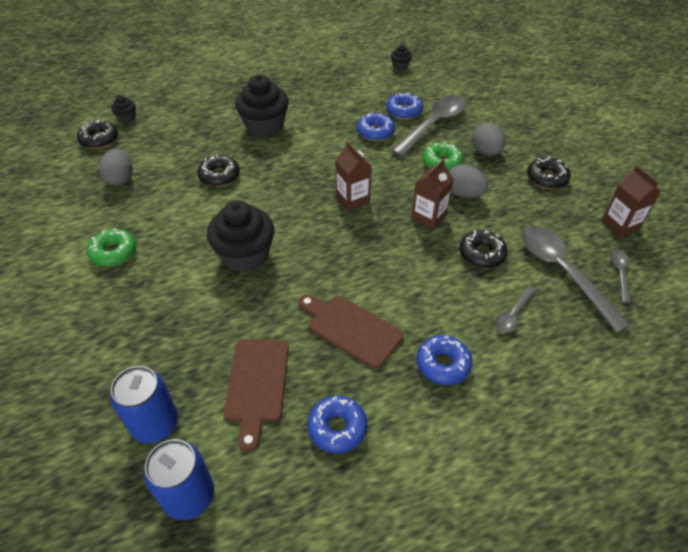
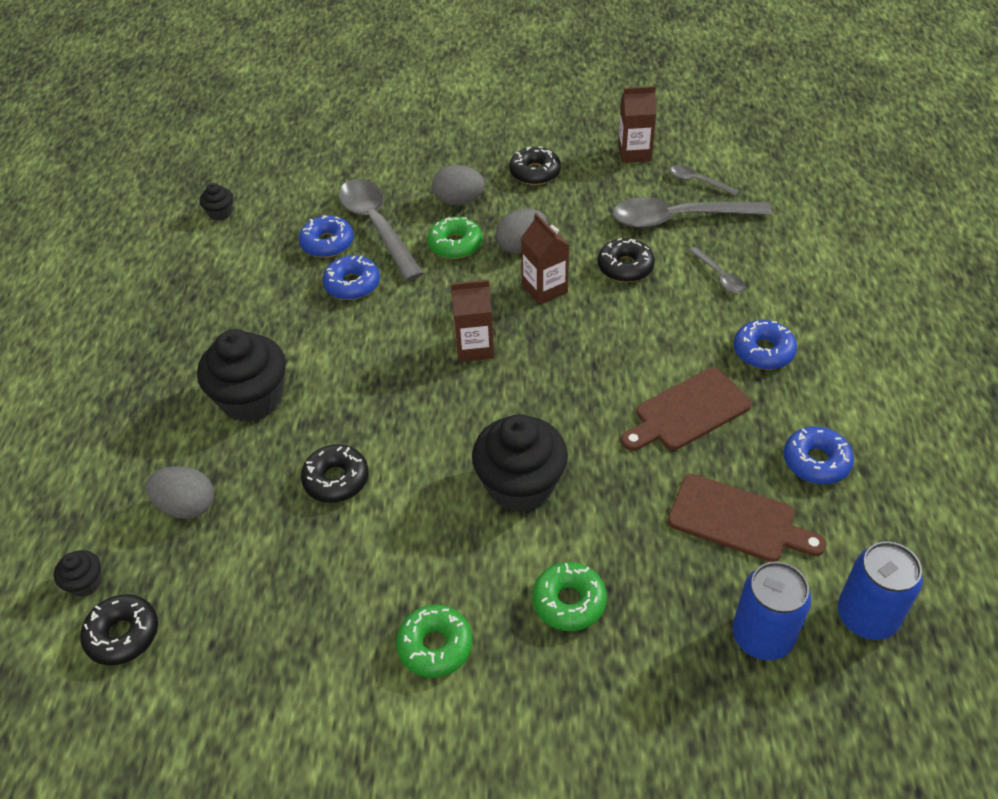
camera: 65 degrees left, 0 degrees up
grey egg [99,149,133,186] -> grey egg moved to [146,466,214,519]
none -> green donut [532,562,607,631]

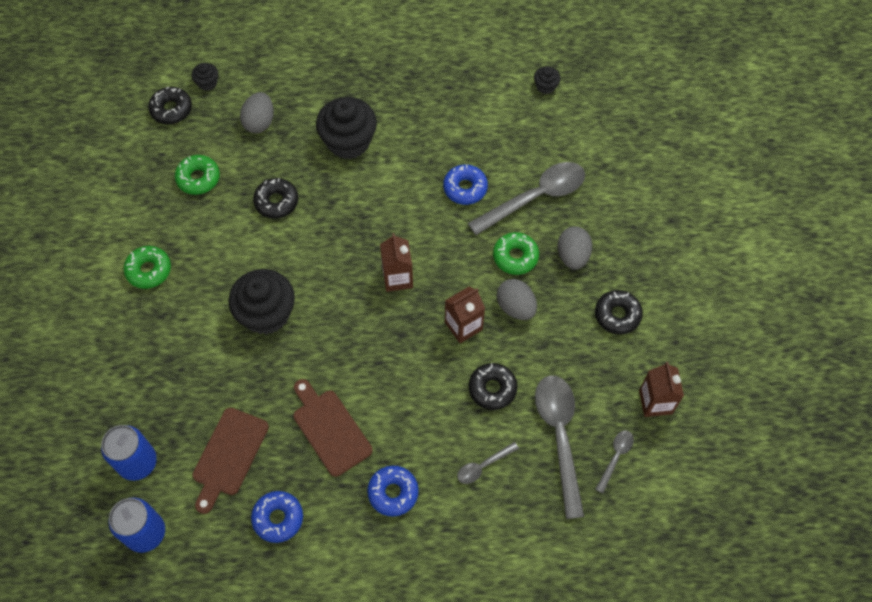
camera: 85 degrees right, 15 degrees up
blue donut [299,216,354,258] -> none
green donut [532,562,607,631] -> green donut moved to [175,155,220,195]

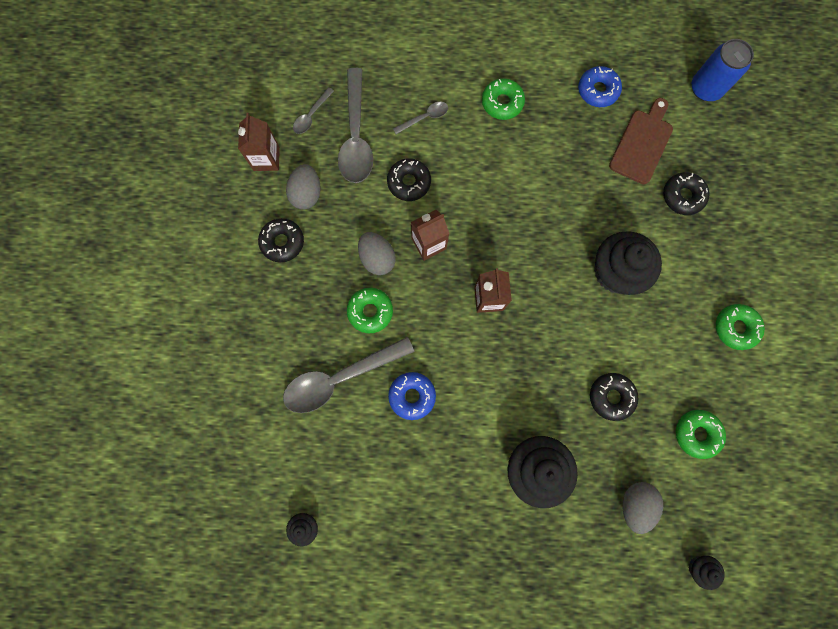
camera: 175 degrees left, 15 degrees up
blue can [101,425,157,481] -> none
black donut [148,87,192,124] -> black donut moved to [663,172,710,215]
brown cutting board [293,379,372,477] -> none
blue donut [367,466,419,516] -> green donut [482,78,525,120]
grey egg [558,226,592,269] -> grey egg moved to [286,164,321,210]

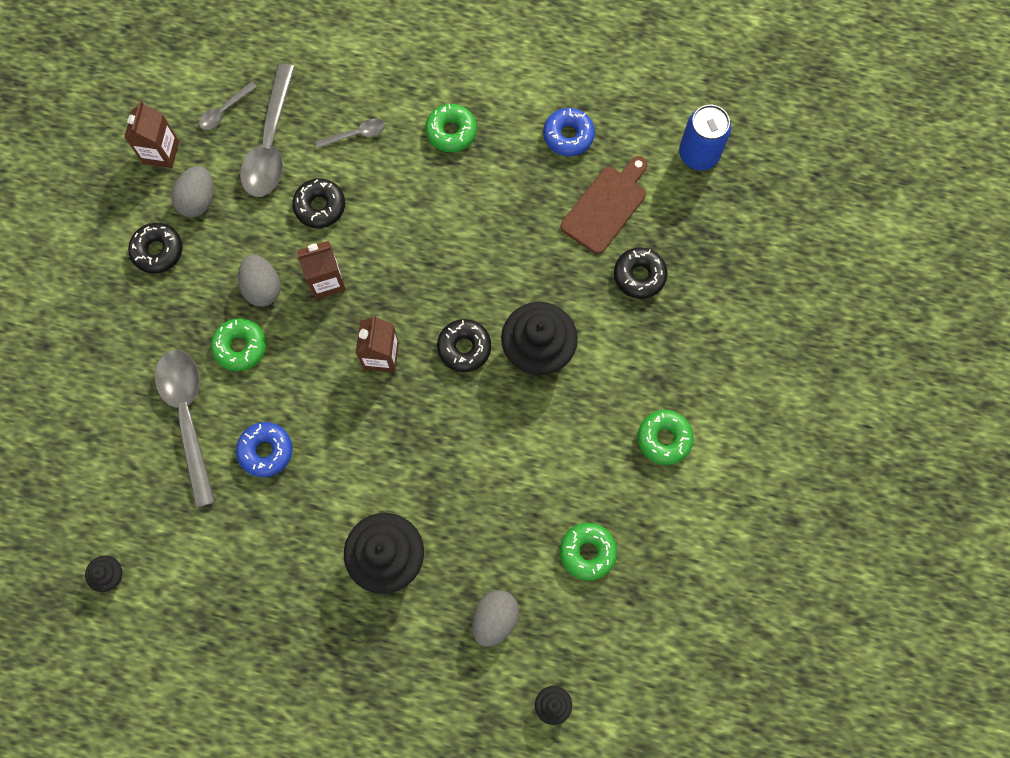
camera: 10 degrees right, 5 degrees down
grey spoon [283,337,414,413] -> grey spoon turned 90 degrees clockwise [155,350,215,508]
black donut [590,373,638,421] -> black donut moved to [437,319,491,372]

